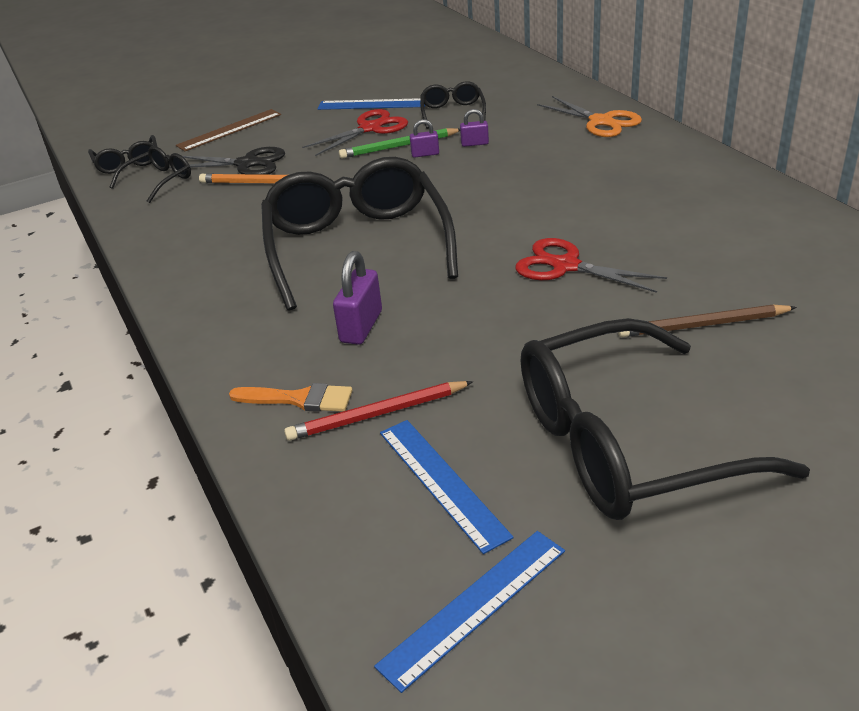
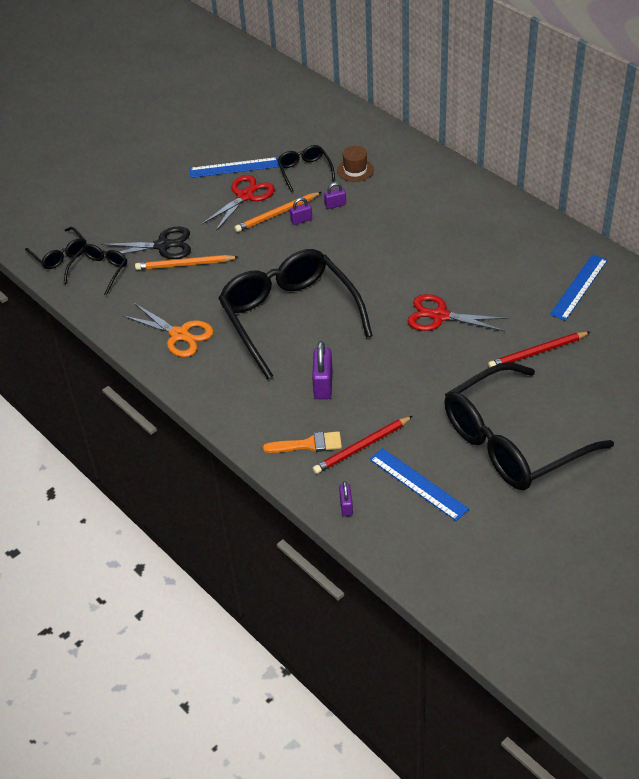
camera: 15 degrees left, 10 degrees up
brown ruler [176,109,281,151] -> none
green pencil [339,128,460,159] -> orange pencil [235,192,321,232]
blue ruler [374,531,565,693] -> blue ruler moved to [550,254,608,321]
orange scissors [537,96,642,137] -> orange scissors moved to [122,304,214,357]
brown pencil [618,304,797,337] -> red pencil [488,332,590,368]
none -> brown hat [337,146,374,182]
none -> purple padlock [339,481,353,516]

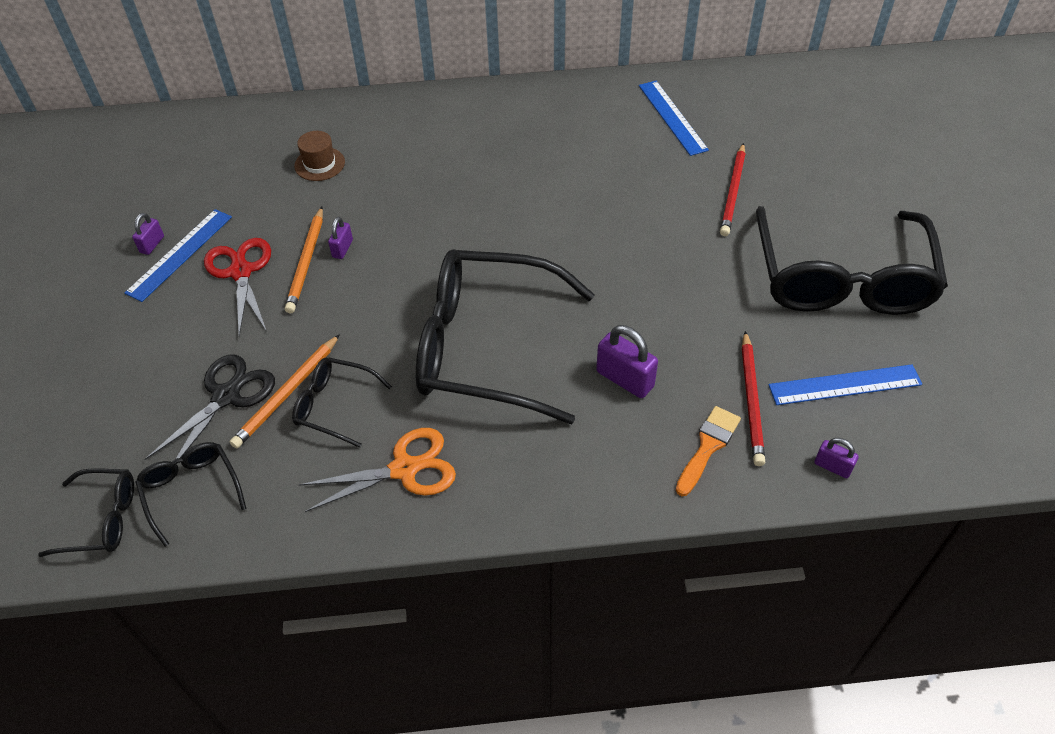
camera: 55 degrees left, 5 degrees up
black glasses [277,145,335,192] -> black glasses moved to [292,358,392,448]
purple padlock [324,182,346,209] -> purple padlock moved to [132,213,164,255]
red scissors [407,294,508,331] -> none

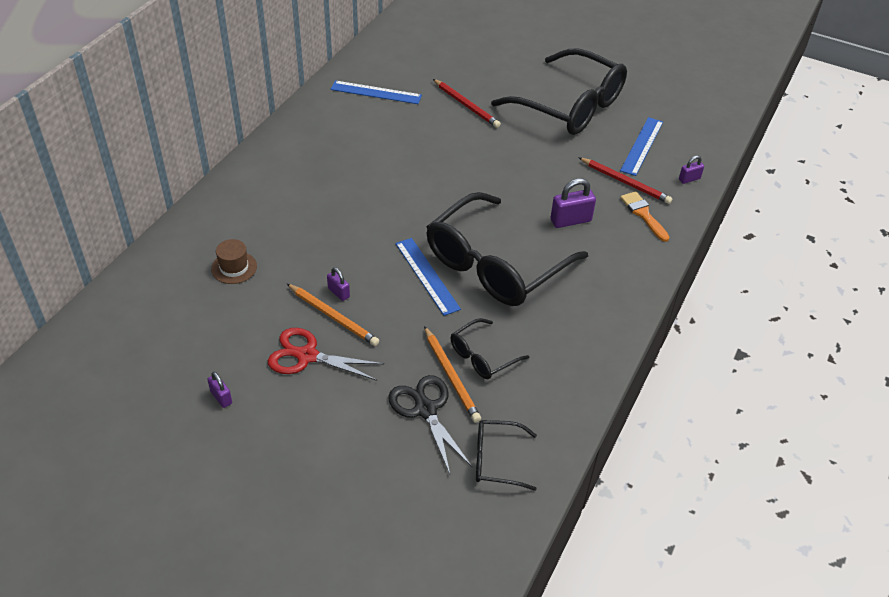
camera: 60 degrees left, 5 degrees down
black glasses [38,468,134,557] -> none
blue ruler [125,209,232,302] -> blue ruler moved to [396,238,461,316]
orange scissors [299,428,456,512] -> none

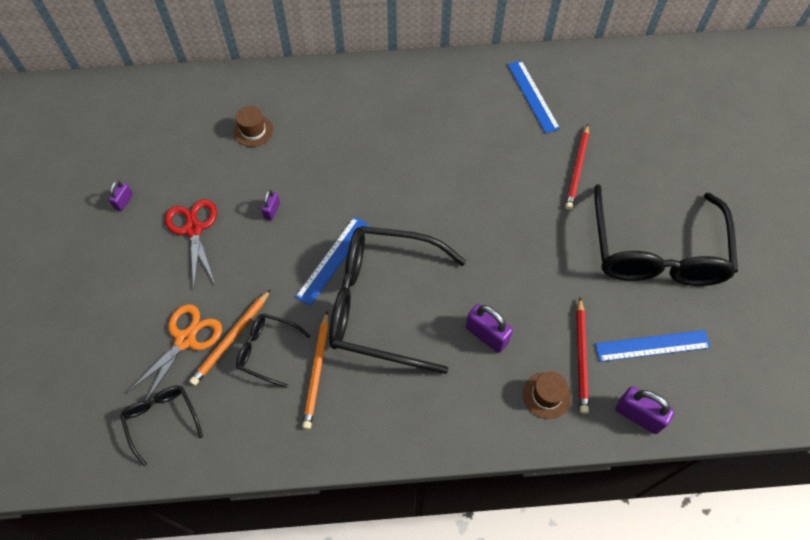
camera: 60 degrees right, 15 degrees up
orange pencil [287,284,379,346] -> orange pencil moved to [302,312,329,429]
black scissors [388,375,473,474] -> orange scissors [126,304,222,401]
orange brush [620,191,669,242] -> brown hat [523,372,571,419]
purple padlock [679,156,704,184] -> purple padlock [615,386,674,434], size x1.74

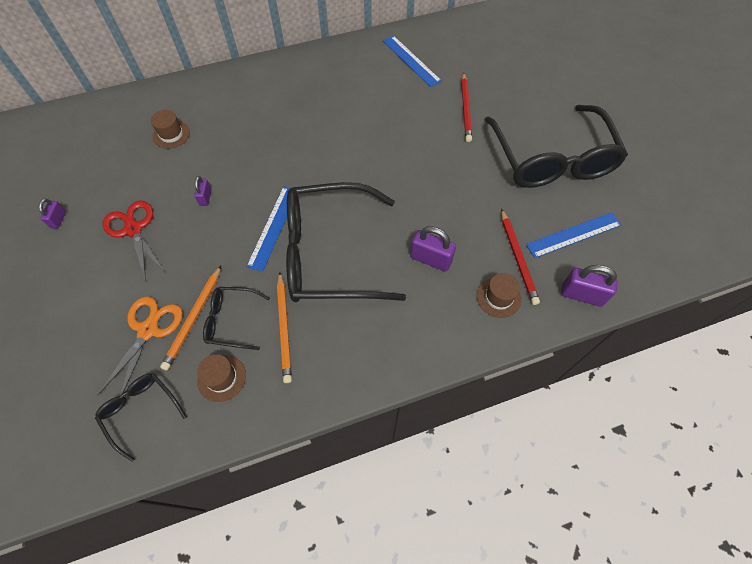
camera: 15 degrees left, 0 degrees up
none -> brown hat [197,354,246,402]

